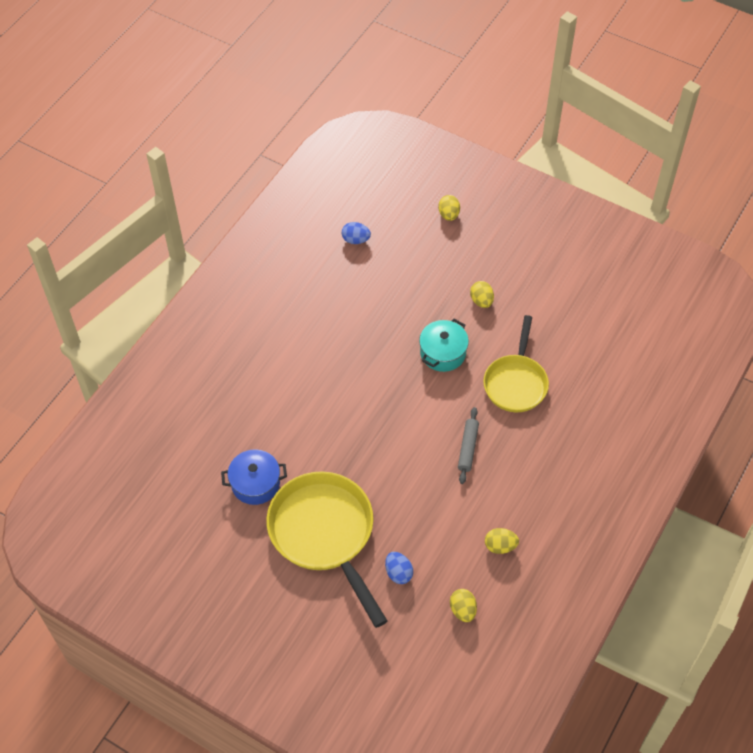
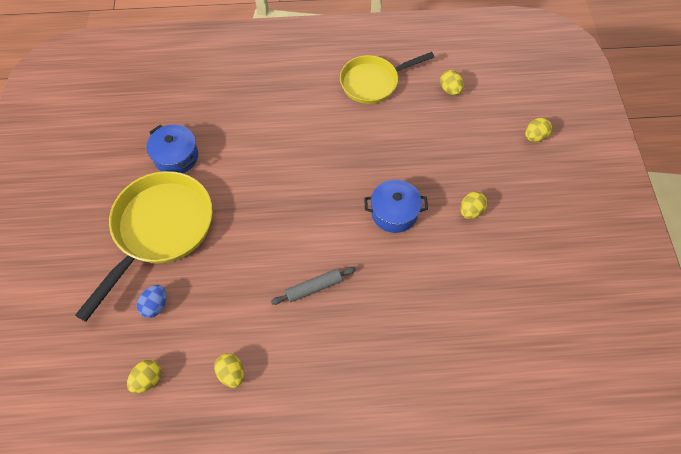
camera: 55 degrees right, 5 degrees up
blue egg [342,222,371,244] -> yellow egg [440,70,464,95]
turquoise pot [419,319,469,372] -> blue pot [364,180,428,233]
yellow pan [483,315,549,412] -> yellow pan moved to [340,52,434,104]

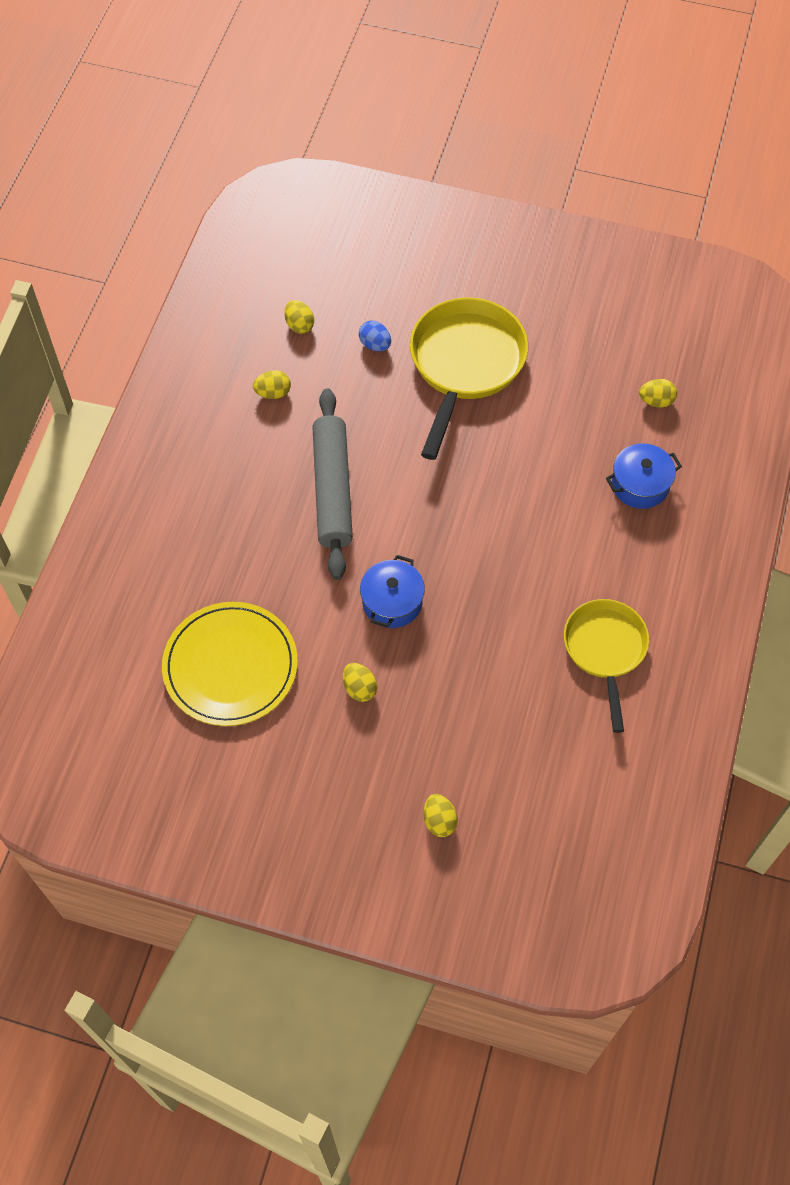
camera: 110 degrees right, 0 degrees up
yellow pan [75,171,213,322] -> yellow pan turned 120 degrees counterclockwise [410,297,528,460]
blue pot [147,124,198,173] -> blue pot moved to [606,443,682,509]
grey rolling pin [271,267,356,305] -> grey rolling pin [312,388,353,580], size x2.07
yellow egg [440,70,464,95] -> yellow egg moved to [639,379,677,408]
none -> yellow plate [162,602,298,726]

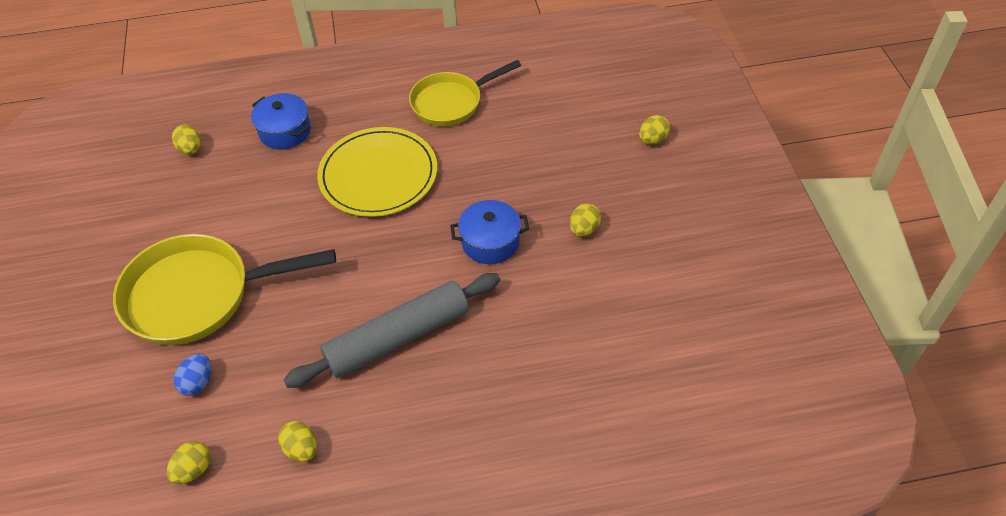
camera: 115 degrees left, 10 degrees down
yellow plate [162,602,298,726] -> yellow plate moved to [317,127,437,217]

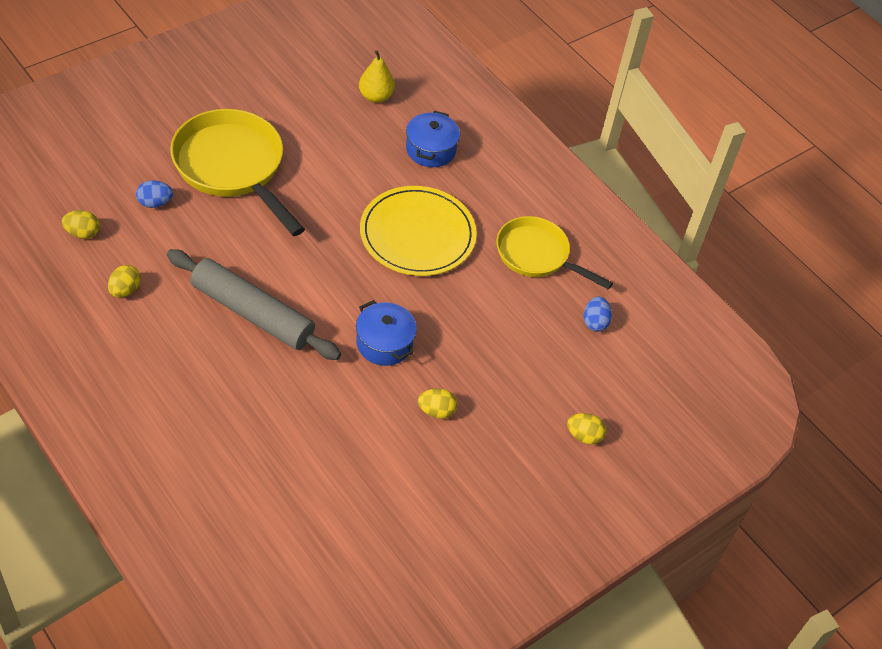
camera: 55 degrees right, 0 degrees up
yellow egg [172,125,201,155] -> yellow pear [359,50,395,103]
none -> blue egg [584,297,612,332]

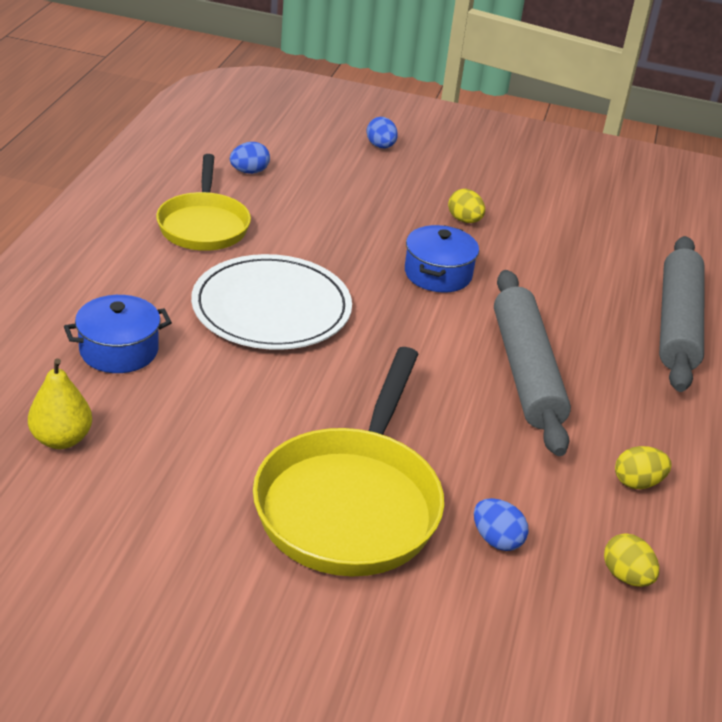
camera: 125 degrees left, 15 degrees down
yellow plate [360,186,477,276] -> white plate [191,254,352,350]
yellow egg [567,413,606,445] -> blue egg [366,117,398,148]
none -> grey rolling pin [659,236,704,392]

